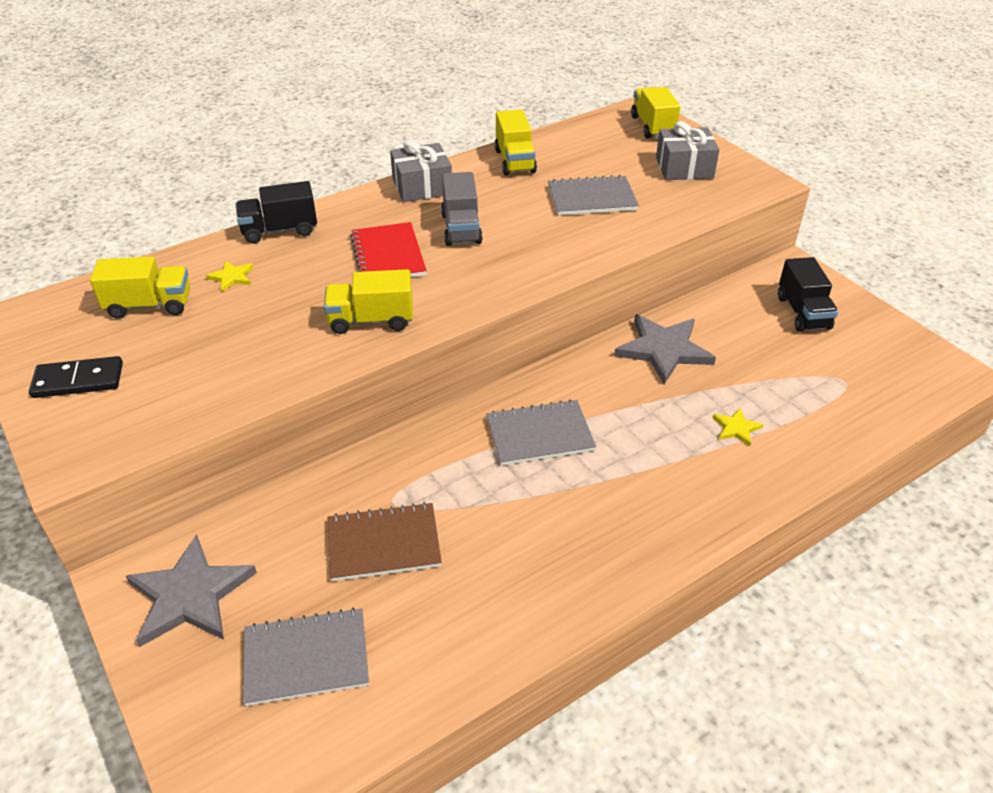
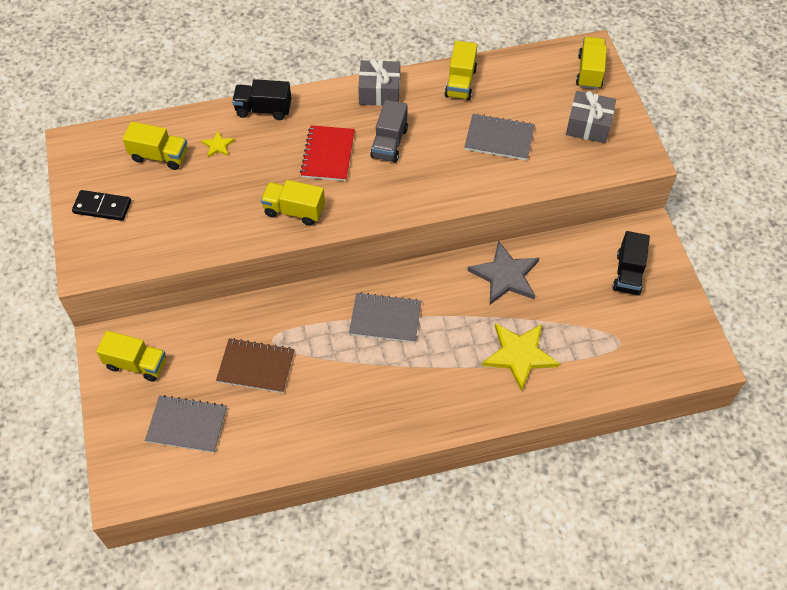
camera: 20 degrees right, 15 degrees up
grey star [126,534,257,647] -> yellow truck [96,331,166,382]
yellow star [713,408,763,446] -> yellow star [482,323,560,392], size x2.16

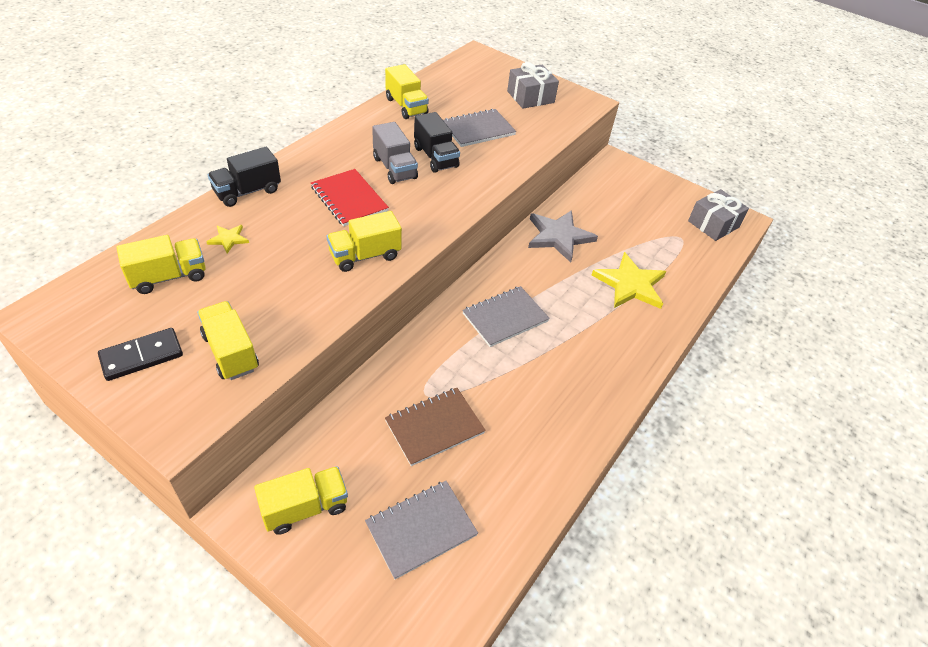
camera: 45 degrees left, 10 degrees down
grey gift [358,58,400,106] -> grey gift moved to [688,189,749,241]
yellow truck [576,37,607,89] -> yellow truck moved to [197,301,259,380]
black truck [612,231,650,295] -> black truck moved to [414,112,460,173]

